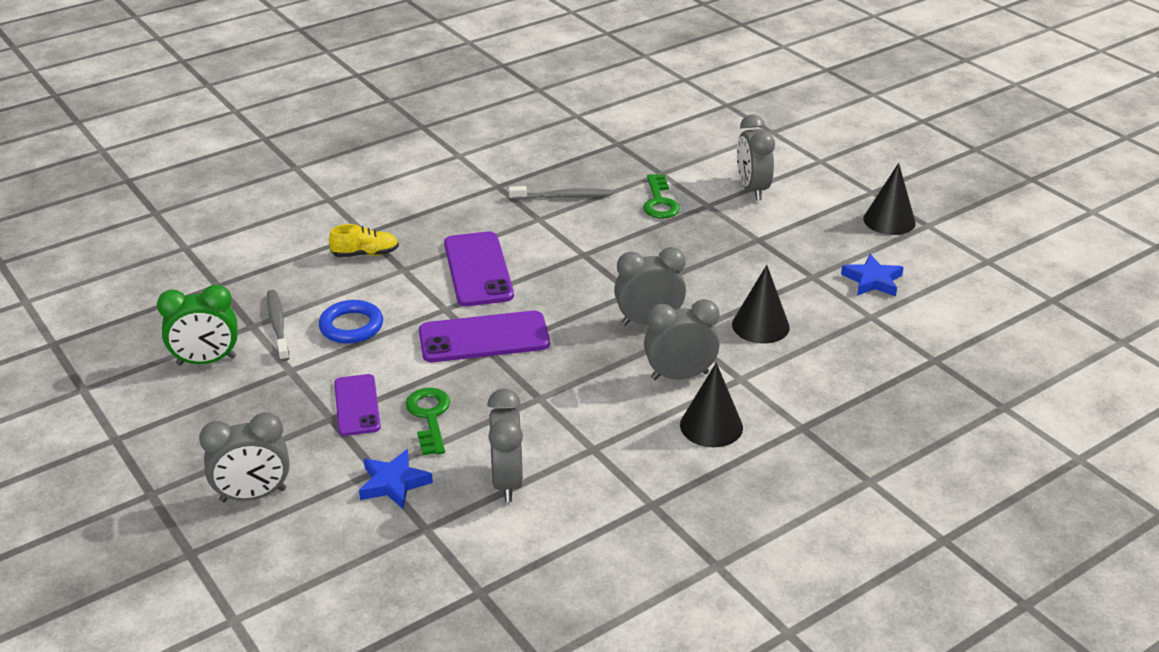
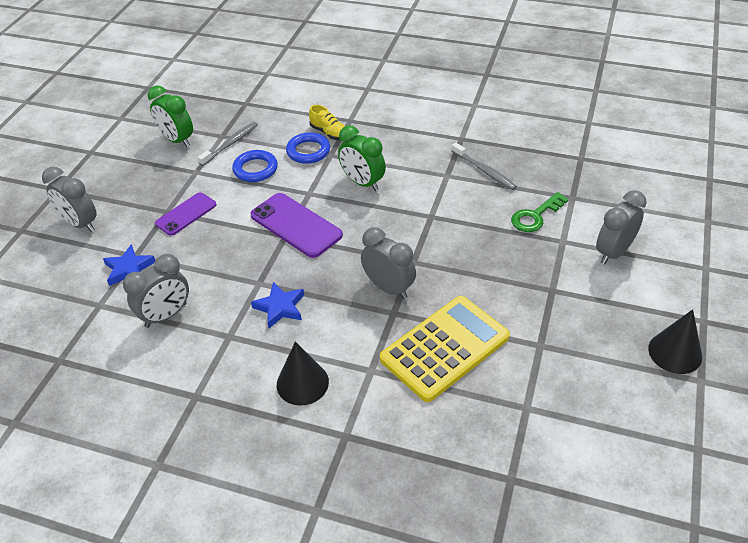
camera: 55 degrees right, 10 degrees up
green key [405,388,450,455] -> none
purple phone [444,231,514,306] -> green clock [338,125,386,191]
grey clock [644,299,720,380] -> none
black cone [732,265,790,344] -> yellow calculator [380,296,510,402]
blue star [841,254,904,296] -> blue star moved to [251,282,304,328]
none -> blue ring [286,132,330,164]

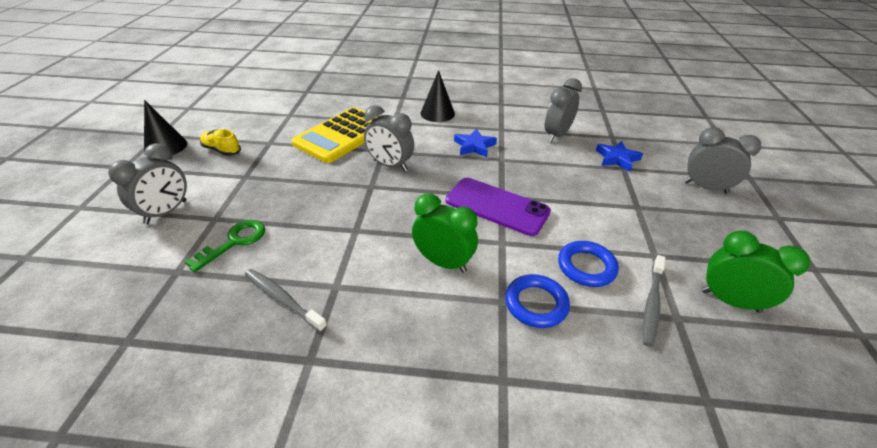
camera: 165 degrees right, 5 degrees down
purple phone [155,192,216,236] -> none
yellow shoe [309,105,345,140] -> yellow shoe moved to [200,129,241,156]

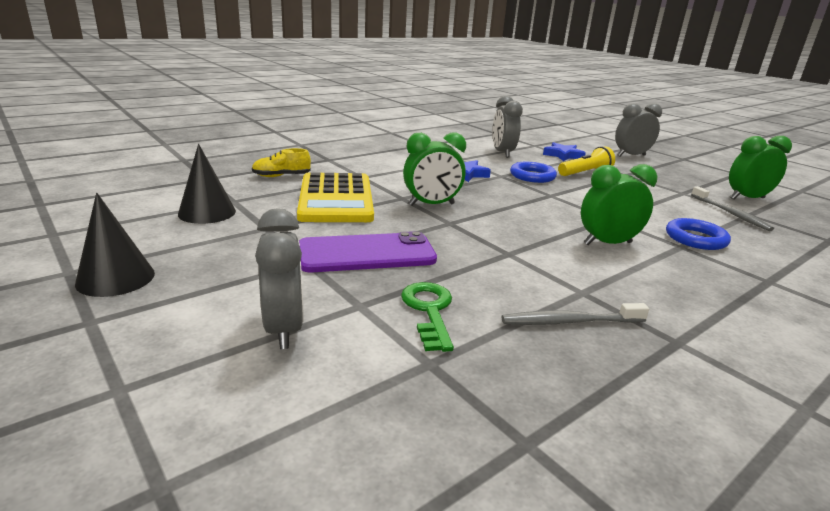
camera: 45 degrees left, 15 degrees down
yellow shoe [200,129,241,156] -> yellow shoe moved to [252,148,311,177]
grey clock [364,105,414,171] -> green clock [403,132,466,206]
black cone [420,70,455,122] -> black cone moved to [178,144,236,224]
purple phone [446,178,551,236] -> purple phone moved to [299,231,437,272]
blue ring [558,241,619,287] -> blue ring moved to [510,162,557,183]
none -> yellow flashlight [558,146,615,176]

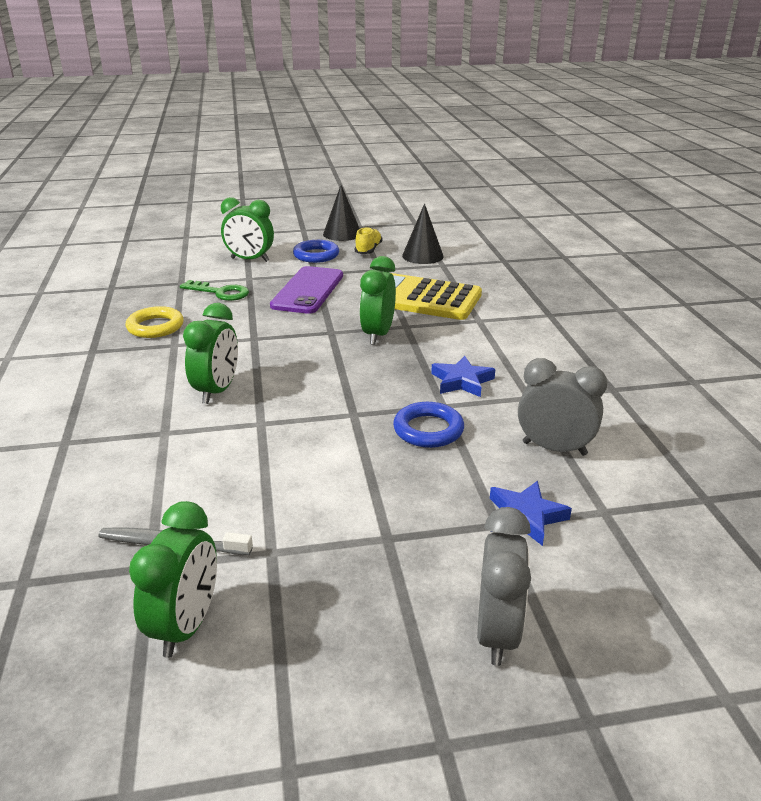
camera: 120 degrees right, 5 degrees up
yellow shoe [252,148,311,177] -> yellow shoe moved to [355,227,383,254]
grey clock [255,208,304,349] -> green clock [221,197,274,262]
grey toothbrush [502,303,649,325] -> yellow ring [126,306,184,338]
yellow flashlight [558,146,615,176] -> none
blue ring [666,218,731,250] -> blue ring moved to [293,240,339,263]

